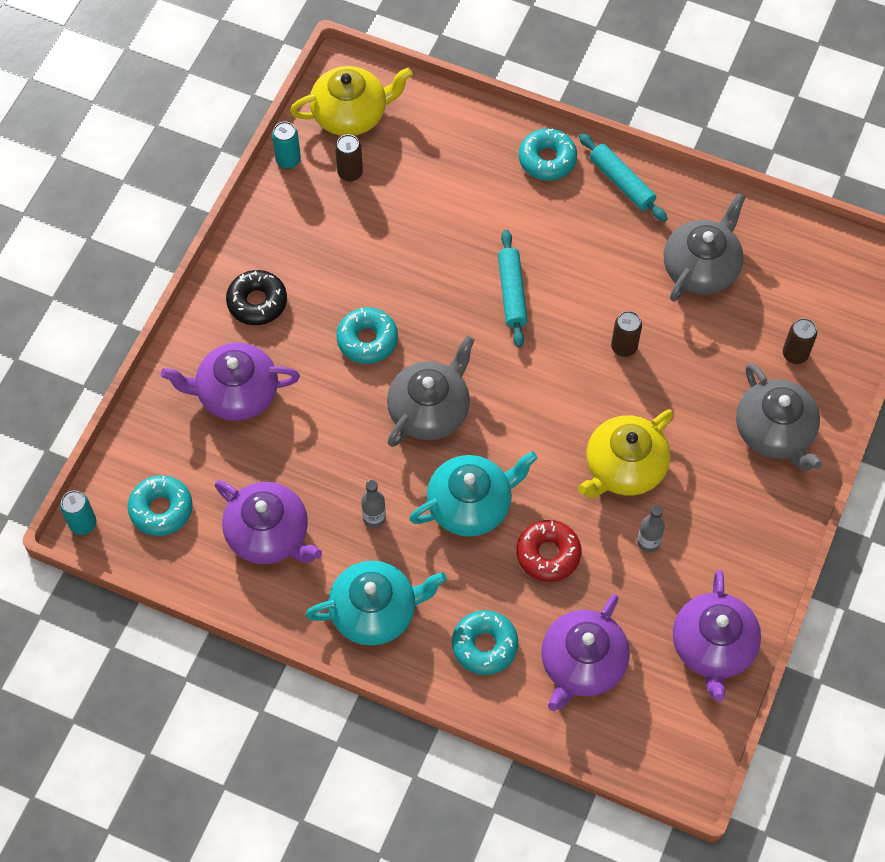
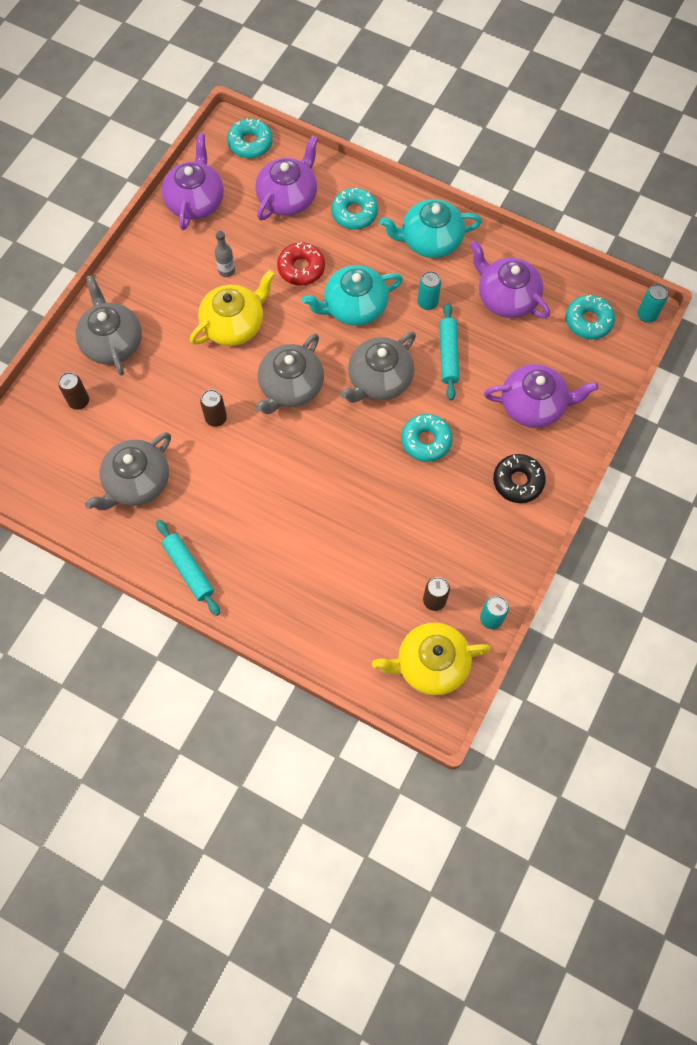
camera: 175 degrees left, 5 degrees up
grey bottle [361,480,386,528] -> turquoise can [417,271,441,310]
turquoise rolling pin [498,230,528,348] -> turquoise rolling pin moved to [440,303,459,400]
turquoise donut [519,128,577,180] -> turquoise donut moved to [227,118,273,158]
none -> grey teapot [255,333,324,414]

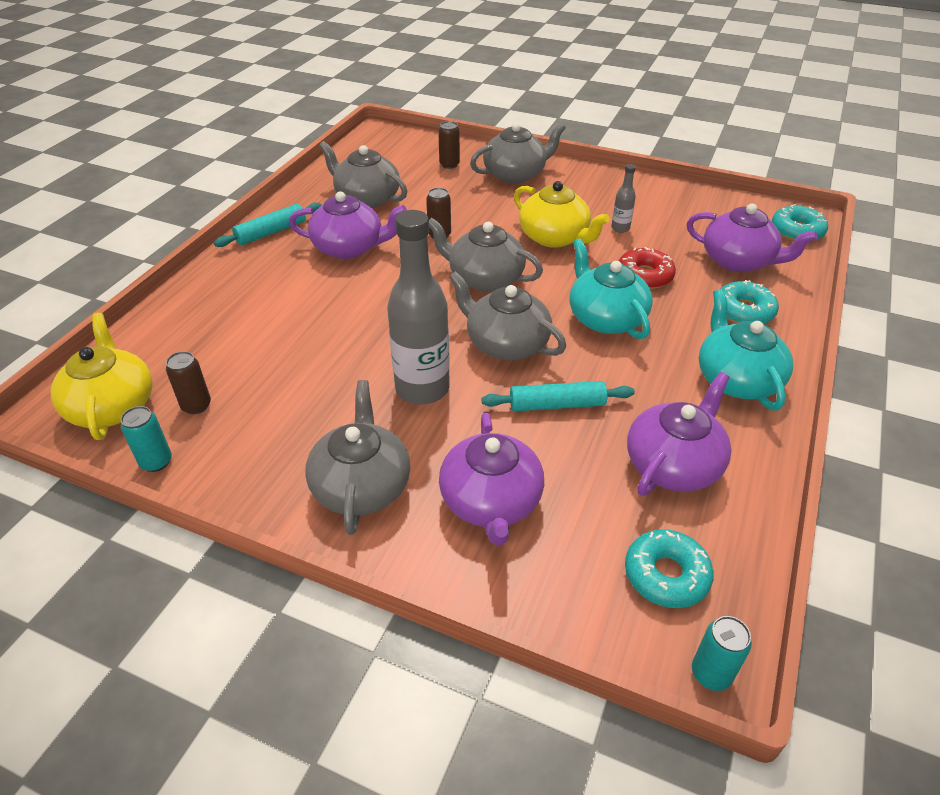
camera: 85 degrees right, 25 degrees down
purple teapot [162,133,224,230] -> purple teapot moved to [289,191,407,259]
turquoise donut [401,414,453,462] -> grey bottle [387,210,450,404]
turquoise can [417,271,441,310] -> none
black donut [493,454,546,503] -> grey teapot [305,380,410,535]

